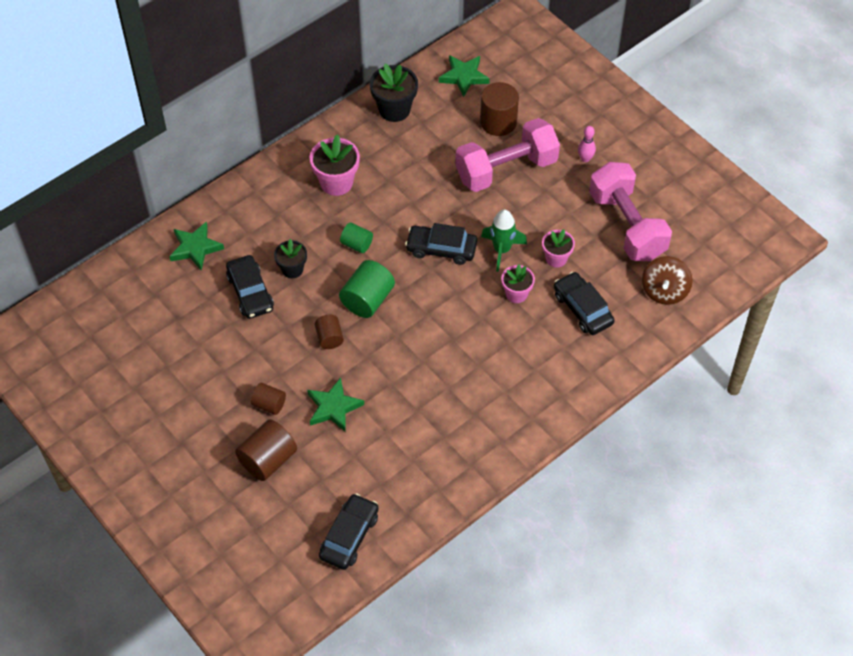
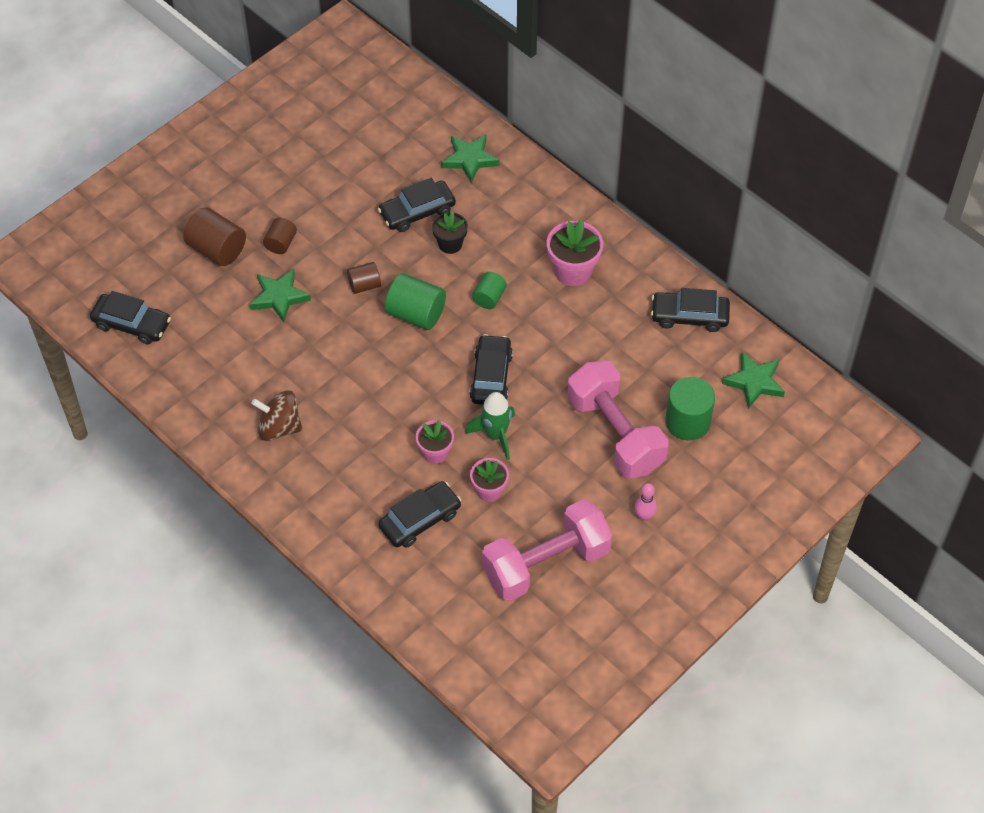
camera: 85 degrees right, 0 degrees up
black flower pot [370,64,418,122] -> black car [651,288,730,332]
brown cylinder [480,82,519,136] -> green cylinder [665,377,715,440]
brown spinning top [642,256,693,305] -> brown spinning top moved to [251,391,302,441]

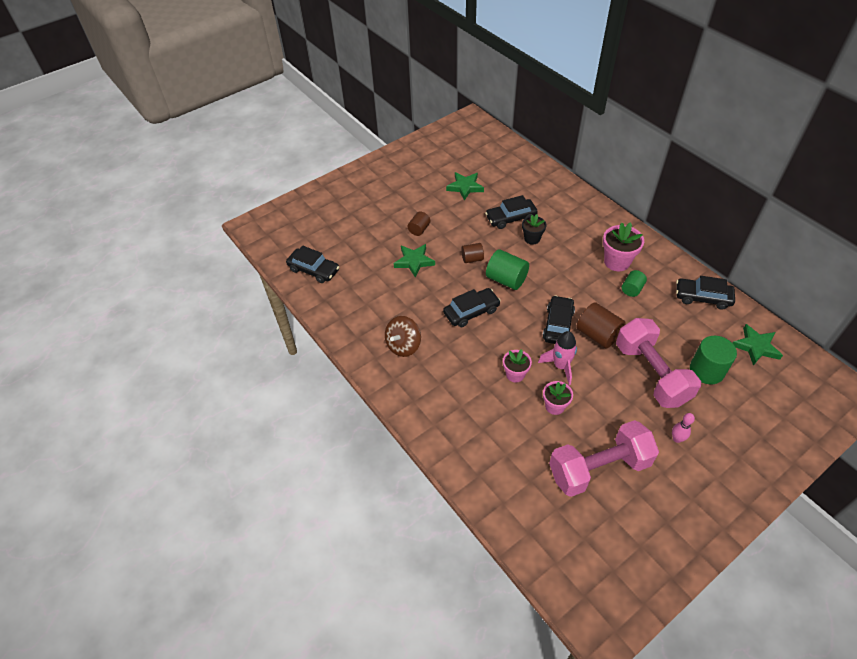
camera: 10 degrees right, 5 degrees down
brown cylinder [183,207,246,266] -> brown cylinder moved to [576,302,625,349]
brown spinning top [251,391,302,441] -> brown spinning top turned 75 degrees counterclockwise [385,316,421,357]
black car [378,481,461,548] -> black car moved to [443,288,501,327]
green star [441,134,499,183] -> green star moved to [446,172,484,200]
green rocket [465,392,515,460] -> pink rocket [538,331,577,385]
green cylinder [472,272,507,309] -> green cylinder moved to [622,270,647,297]

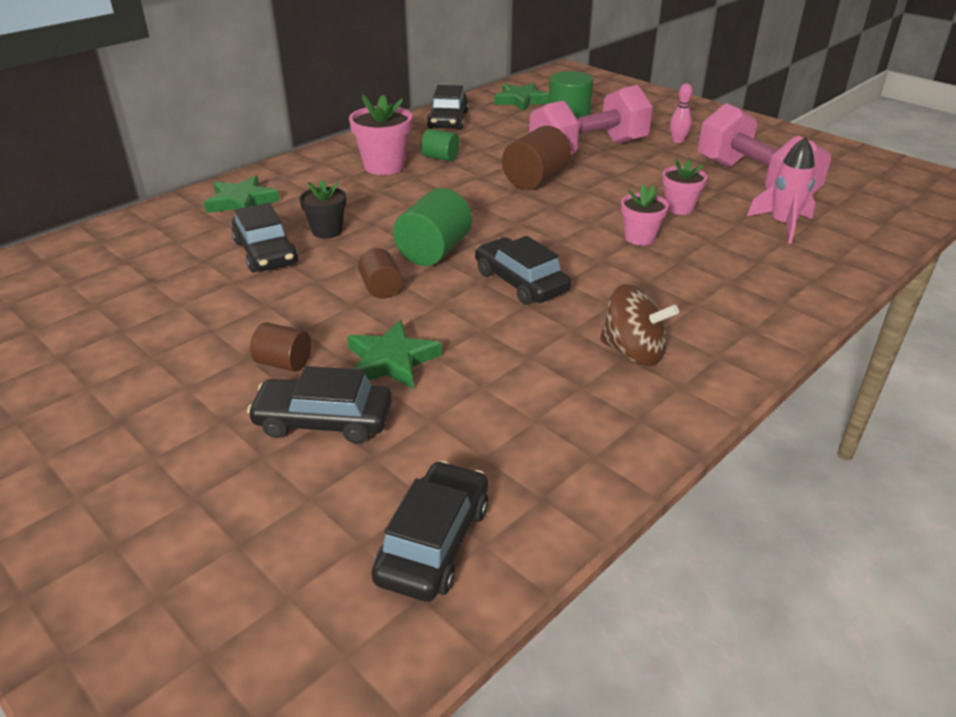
camera: 100 degrees left, 15 degrees down
green star [446,172,484,200] -> green star moved to [204,176,280,213]
pink rocket [538,331,577,385] -> pink rocket moved to [747,137,815,244]
black car [542,295,575,344] -> black car moved to [247,366,392,444]

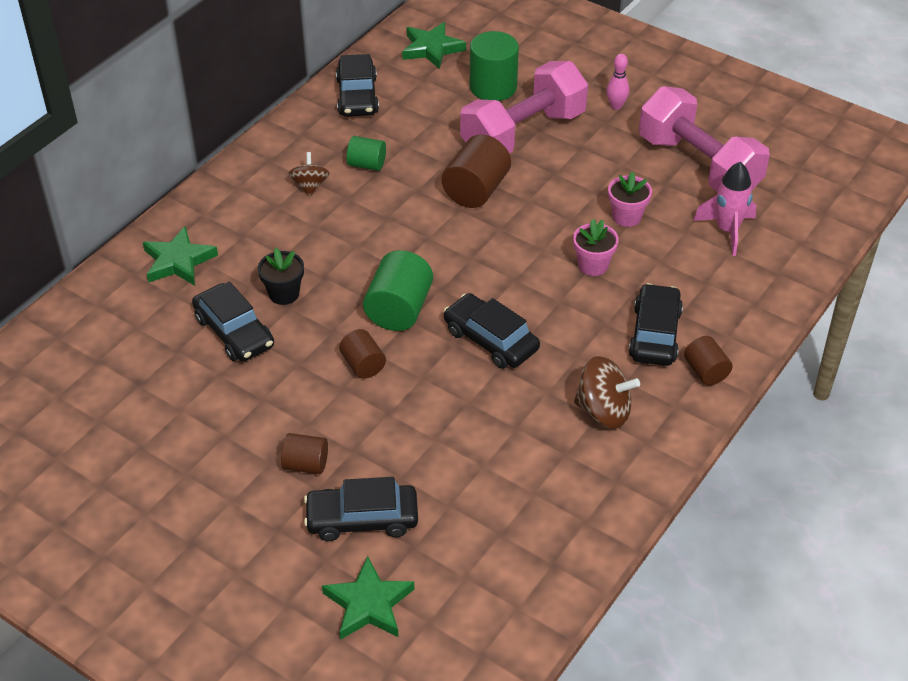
camera: 10 degrees left, 10 degrees up
green star [347,320,442,389] -> green star moved to [322,556,415,640]
pink flower pot [349,94,412,175] -> brown spinning top [288,152,330,196]
black car [371,461,488,602] -> black car moved to [629,283,683,366]
none -> brown cylinder [684,336,733,385]

